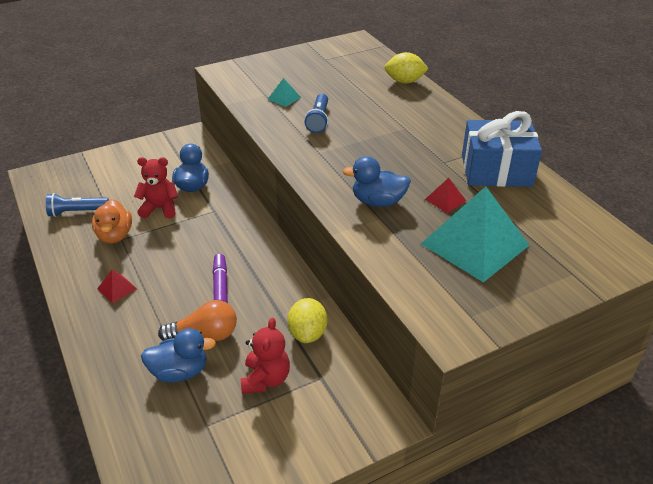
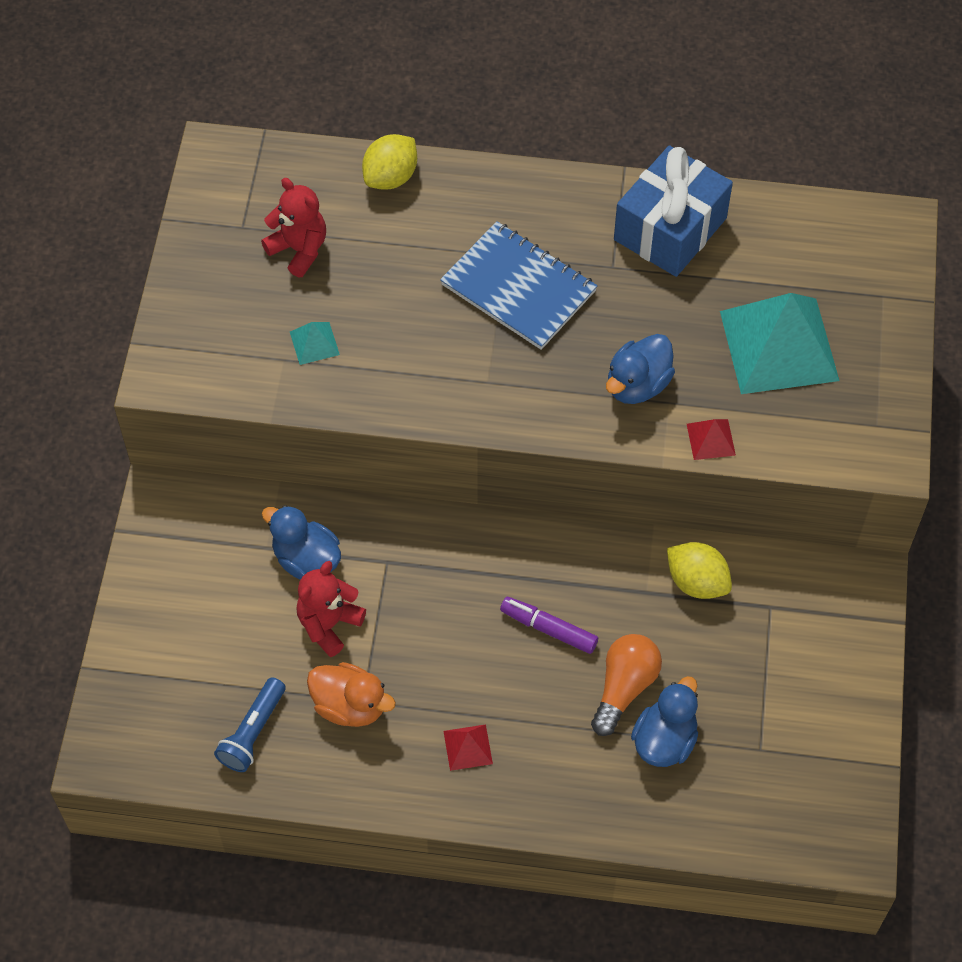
camera: 55 degrees left, 20 degrees up
red teddy bear [241,318,290,394] -> red teddy bear moved to [261,178,326,277]
blue flashlight [304,94,328,133] -> none
red pyramid [425,178,466,213] -> red pyramid moved to [687,419,736,460]
none -> blue notebook [440,221,598,350]

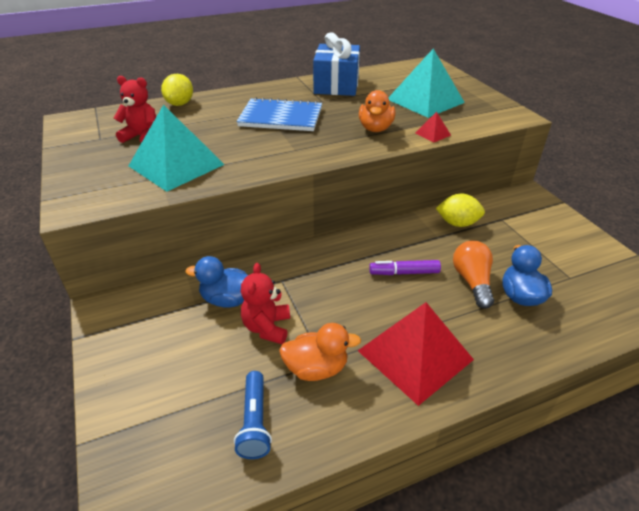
camera: 30 degrees left, 20 degrees down
turquoise pyramid [290,322,340,365] -> turquoise pyramid [129,105,225,192], size x2.42
red pyramid [444,724,493,771] -> red pyramid [358,302,474,406], size x2.42
blue duck [606,334,675,404] -> orange duck [359,90,395,132]

